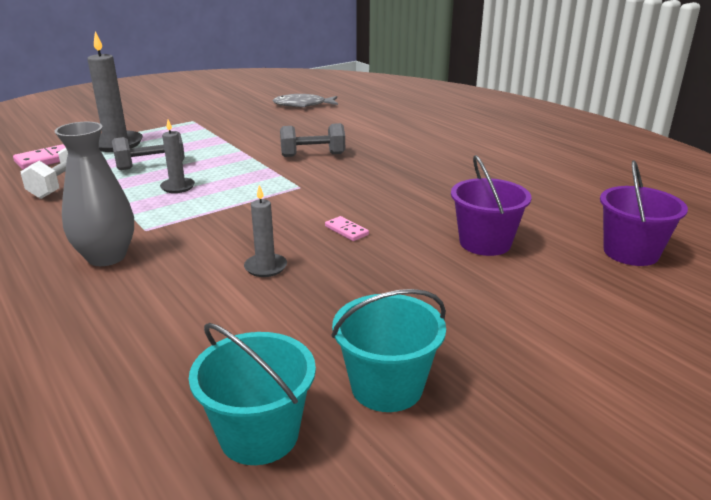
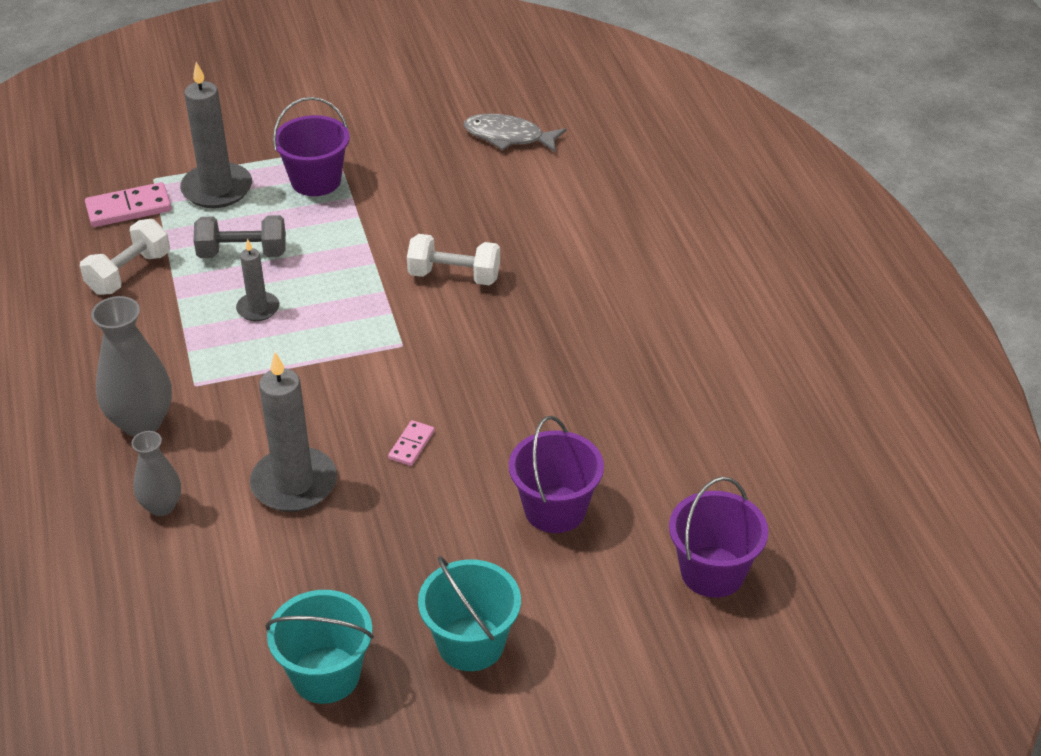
camera: 20 degrees right, 15 degrees up
turquoise bucket [189,323,316,465] -> turquoise bucket moved to [418,556,521,671]
grey candle [244,185,287,277] -> grey candle [250,352,337,512], size x1.80
grey dumbbell [280,123,345,157] -> white dumbbell [407,234,500,285]
pink domino [325,216,369,241] -> pink domino turned 45 degrees clockwise [388,420,435,466]
none -> grey vase [132,431,181,516]
none -> purple bucket [273,97,350,196]

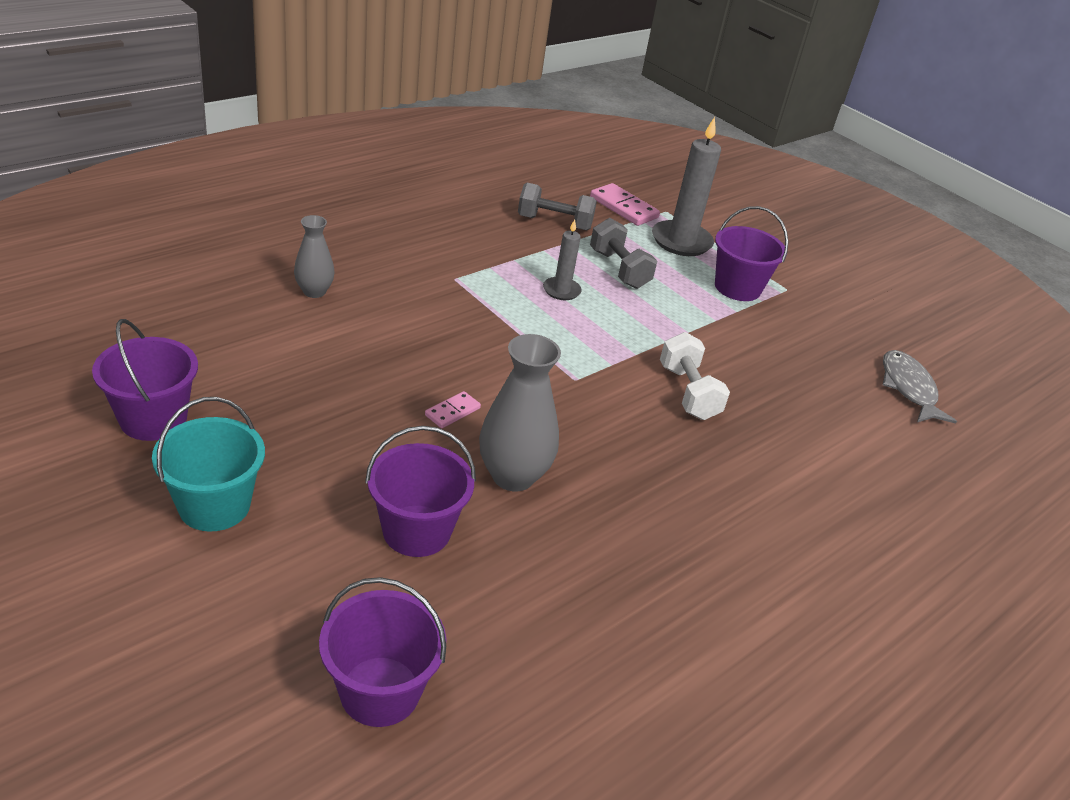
camera: 60 degrees right, 5 degrees down
white dumbbell [80,219,170,295] -> grey dumbbell [518,183,597,230]
grey vase [91,296,172,437] -> grey vase moved to [479,334,561,491]
grey candle [250,352,337,512] -> none
turquoise bucket [265,590,374,704] -> purple bucket [92,319,198,441]
pink domino [388,420,435,466] -> pink domino turned 45 degrees counterclockwise [425,391,481,428]

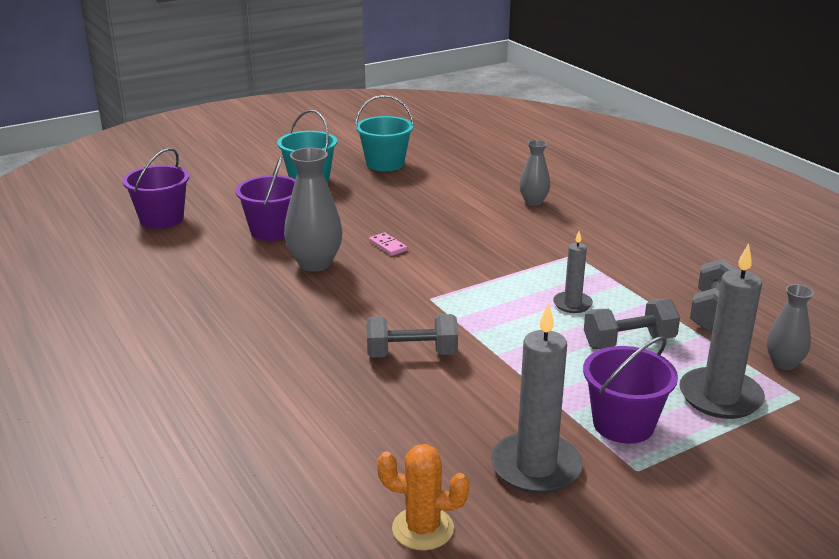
camera: 105 degrees right, 10 degrees down
purple bucket [92,319,198,441] -> turquoise bucket [355,95,414,171]
pink domino [590,183,660,226] -> grey vase [767,284,814,370]
white dumbbell [660,332,730,420] -> grey dumbbell [366,314,458,358]
grey fish [883,350,957,423] -> orange cactus [377,444,469,550]
none -> grey candle [491,303,583,494]

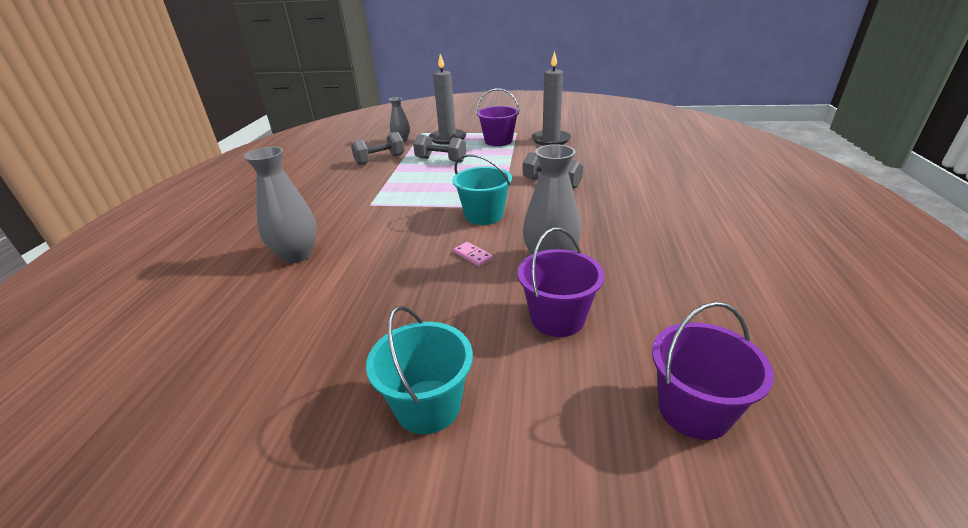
camera: 140 degrees left, 5 degrees up
turquoise bucket [355,95,414,171] -> turquoise bucket moved to [452,154,512,225]
pink domino [369,232,407,256] -> pink domino turned 45 degrees counterclockwise [453,242,493,267]
orange cactus [377,444,469,550] -> none
grey vase [519,140,550,206] -> grey vase [244,147,317,263], size x1.65
grey candle [553,231,593,313] -> none

